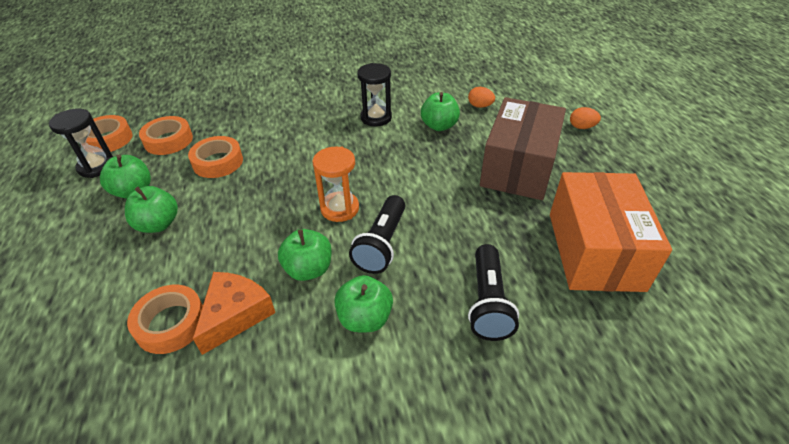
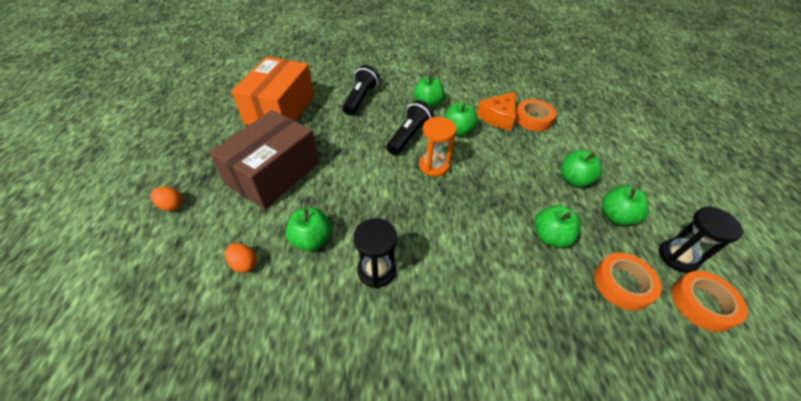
camera: 170 degrees left, 5 degrees up
orange tape [188,136,243,178] -> green apple [534,205,581,248]

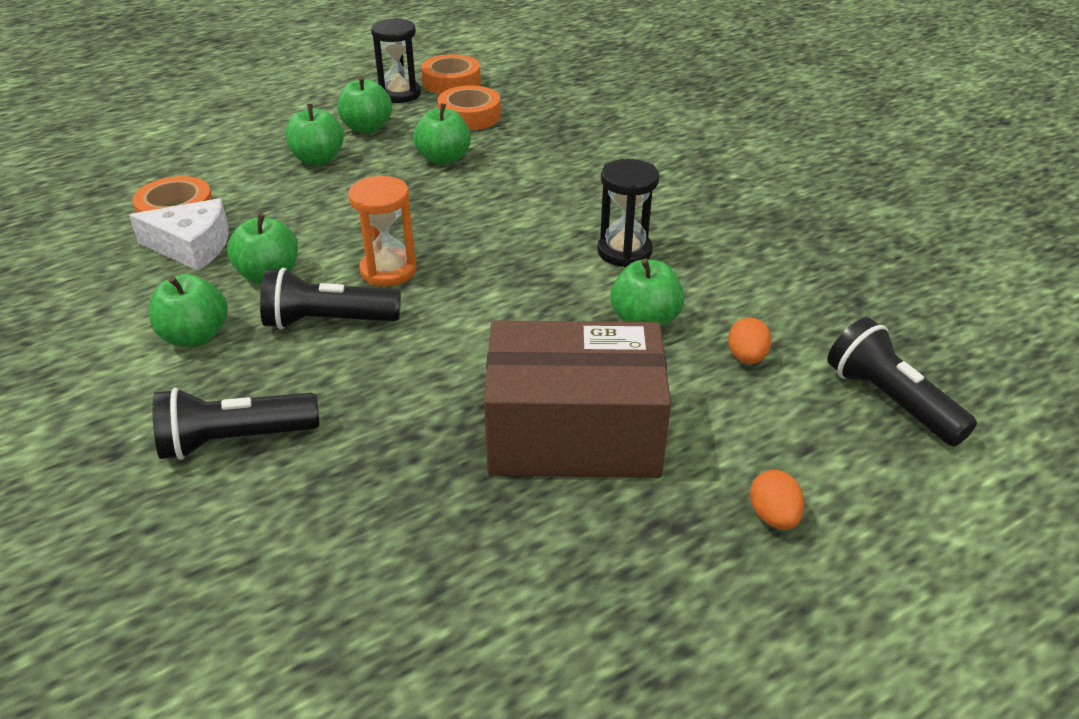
camera: 120 degrees left, 10 degrees down
orange box [231,56,314,126] -> none
orange cheese [477,92,516,131] -> white cheese [129,198,229,271]
none -> black flashlight [827,317,977,446]

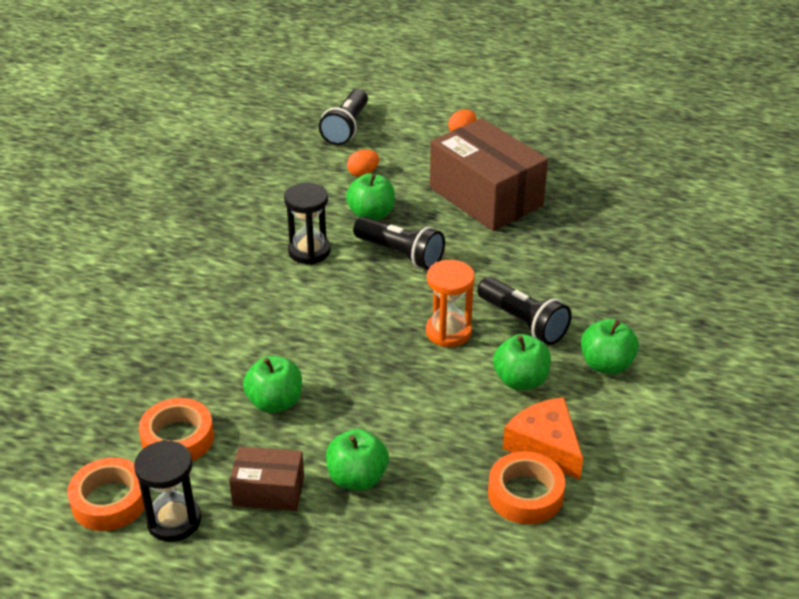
camera: 130 degrees left, 0 degrees up
white cheese [129,198,229,271] -> orange cheese [503,397,583,480]
black flashlight [153,388,319,460] -> black flashlight moved to [353,217,445,270]
green apple [338,76,392,133] -> brown box [229,446,304,511]

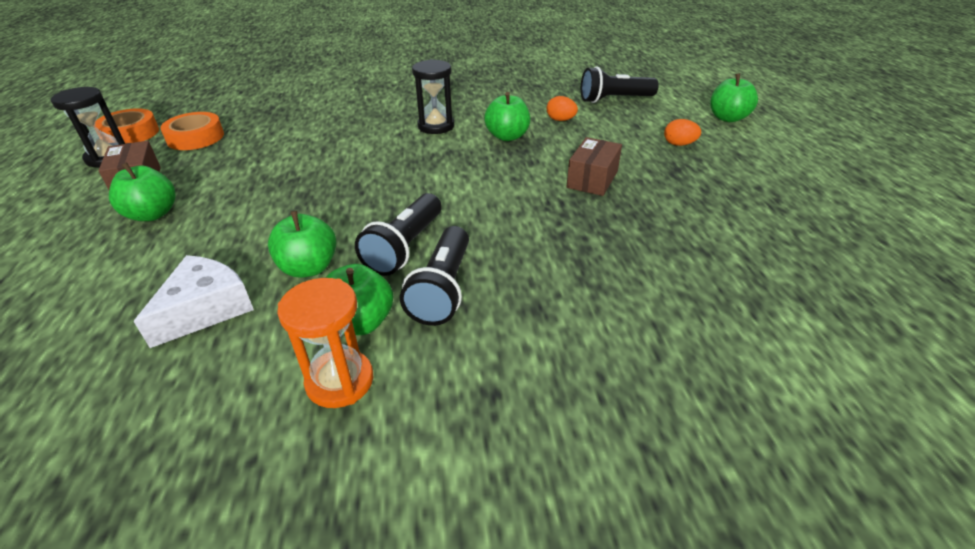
camera: 65 degrees right, 0 degrees up
green apple [243,356,302,413] -> green apple moved to [710,73,758,122]
black flashlight [353,217,445,270] -> black flashlight moved to [400,226,469,326]
orange hourglass [426,260,475,347] -> orange hourglass moved to [277,278,373,408]
brown box [430,118,548,231] -> brown box [567,137,622,196], size x0.51
orange tape [488,451,565,524] -> none
orange cheese [503,397,583,480] -> white cheese [133,255,254,348]

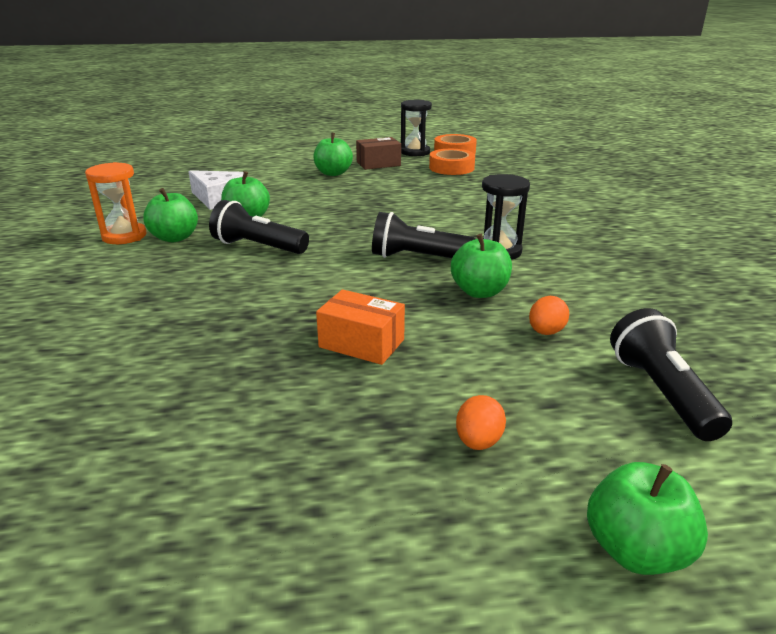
camera: 90 degrees right, 10 degrees down
black flashlight [400,226,469,326] -> black flashlight moved to [372,212,475,258]
brown box [567,137,622,196] -> orange box [316,289,405,365]

